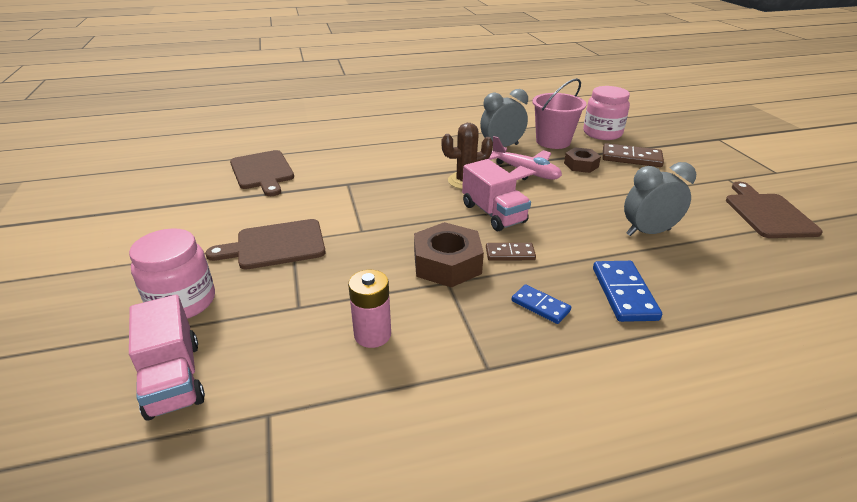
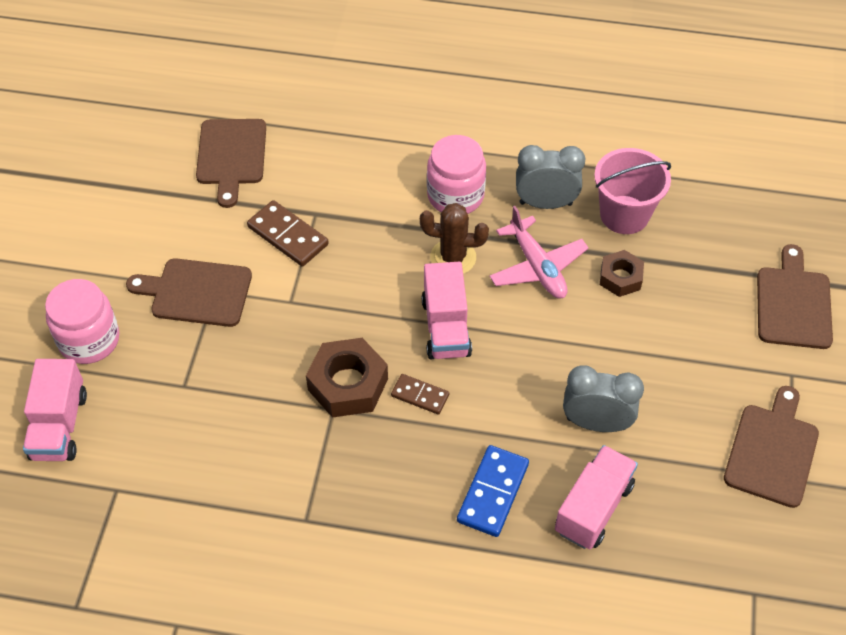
camera: 25 degrees right, 20 degrees up
pink battery [348,270,391,348] -> none
blue domino [511,284,571,324] -> none
pink jar [583,86,630,140] -> pink jar moved to [427,135,486,214]
brown domino [603,143,664,167] -> brown domino moved to [247,200,329,266]
none -> pink truck [555,445,638,549]
none -> brown cutting board [757,244,833,349]

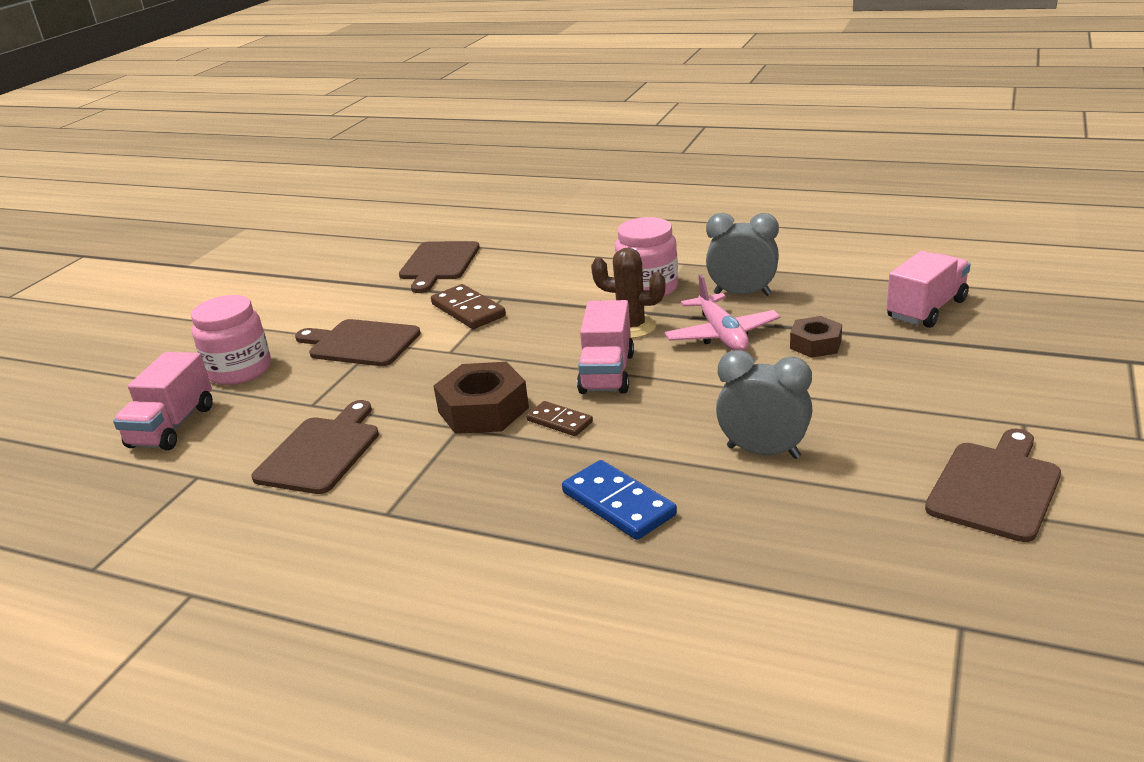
camera: 15 degrees right, 25 degrees down
blue domino [457,445,529,537] -> blue domino turned 75 degrees counterclockwise [562,460,677,540]
pink truck [555,445,638,549] -> pink truck moved to [887,251,971,328]
pink bucket [594,148,671,234] -> none
brown cutting board [757,244,833,349] -> brown cutting board moved to [251,400,379,494]

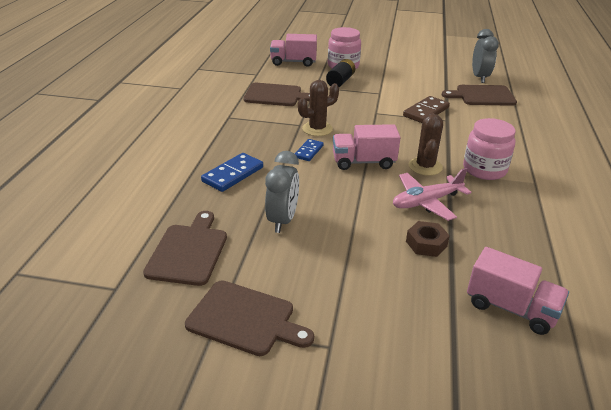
camera: 75 degrees right, 5 degrees up
brown cutting board [295,319,421,366] -> brown cutting board moved to [143,211,227,286]
brown nut [433,362,529,434] -> brown cactus [298,80,339,136]
brown domino [526,401,593,436] -> blue domino [294,139,324,161]
grey clock [706,213,779,296] -> grey clock moved to [472,29,499,83]
none -> black battery [326,59,355,87]

